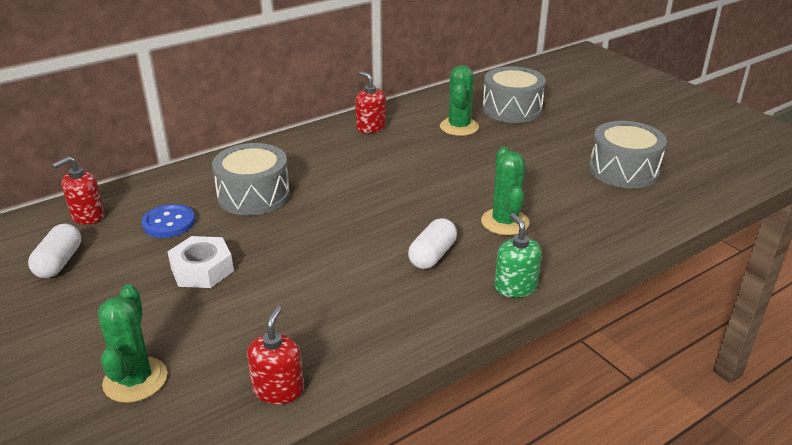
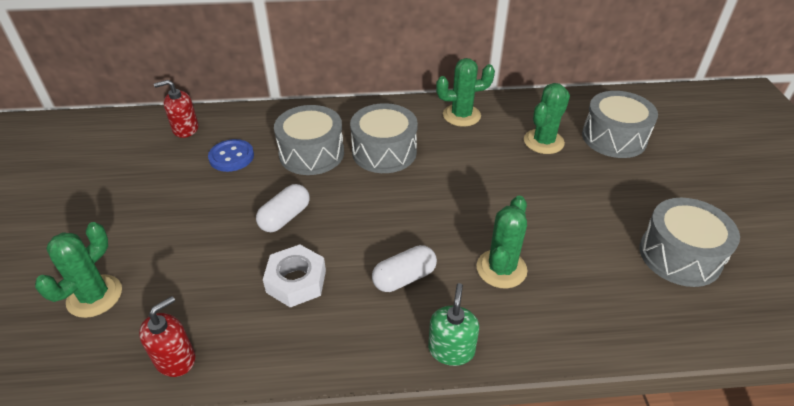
camera: 30 degrees right, 10 degrees up
white capsule [28,224,81,278] -> white capsule moved to [256,184,310,232]
white nut [168,236,234,288] -> white nut moved to [263,245,326,307]
red soap dispenser [355,71,386,133] -> green cactus [436,58,495,127]
none -> grey drum [350,103,418,173]

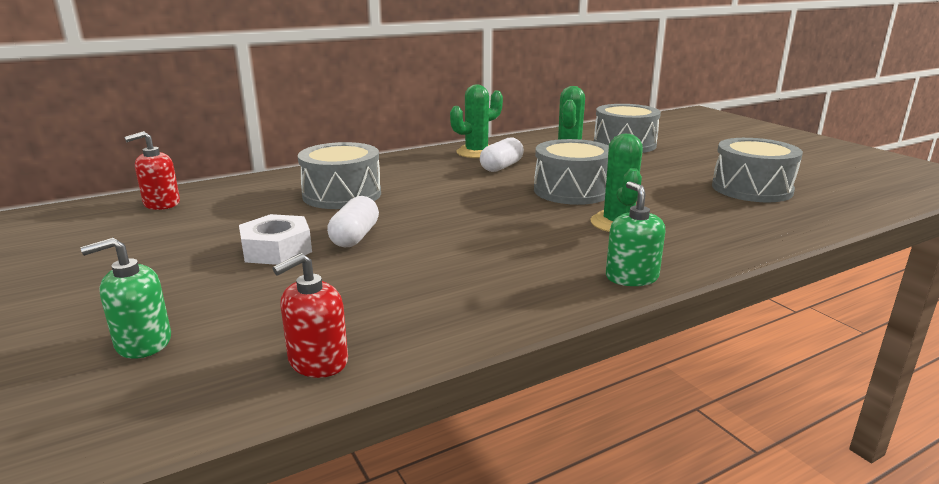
camera: 25 degrees left, 20 degrees down
green cactus [35,222,122,318] -> green soap dispenser [81,238,171,359]
red soap dispenser [139,296,195,377] -> red soap dispenser turned 150 degrees counterclockwise [272,253,348,378]
blue button [208,139,254,172] -> none
white nut [263,245,326,307] -> white nut moved to [239,214,312,265]
grey drum [350,103,418,173] -> grey drum moved to [534,139,609,205]
white capsule [372,245,437,292] -> white capsule moved to [480,138,524,172]

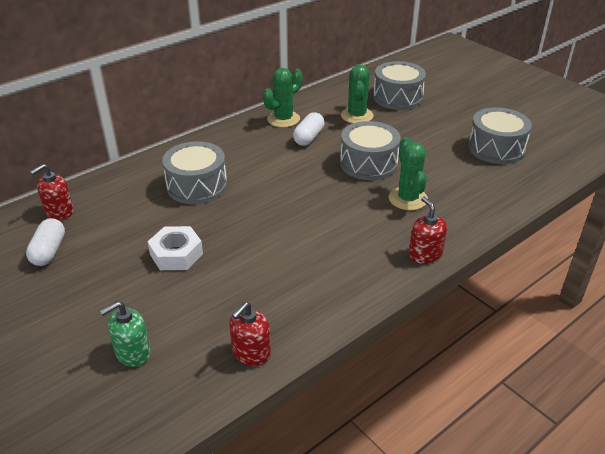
camera: 10 degrees left, 15 degrees up
white capsule [327,196,379,247] -> white capsule moved to [26,218,65,266]
green soap dispenser [606,181,665,286] -> red soap dispenser [409,197,447,264]

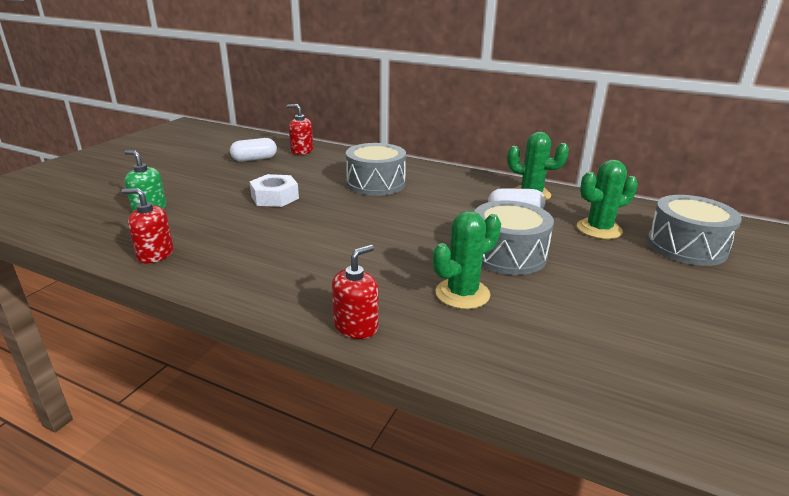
camera: 65 degrees right, 10 degrees down
grey drum [468,107,532,164] -> none

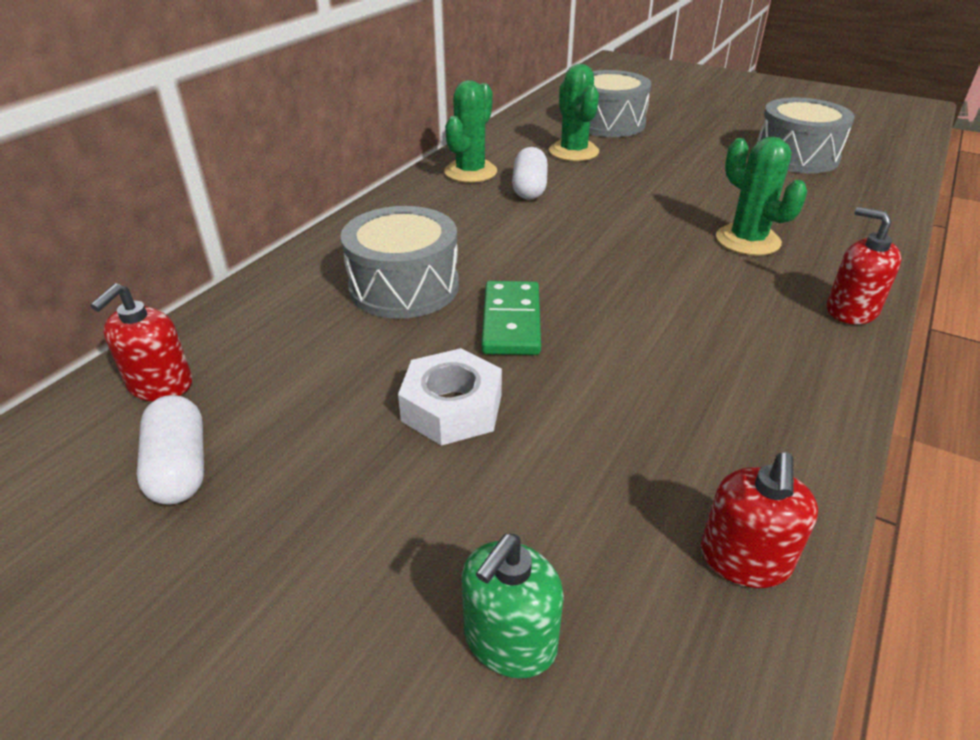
camera: 85 degrees left, 10 degrees up
grey drum [474,200,554,275] -> grey drum moved to [757,98,854,173]
none -> green domino [481,281,541,355]

